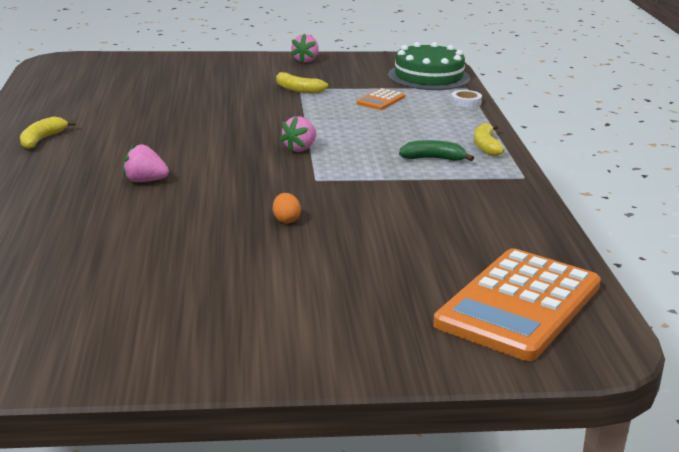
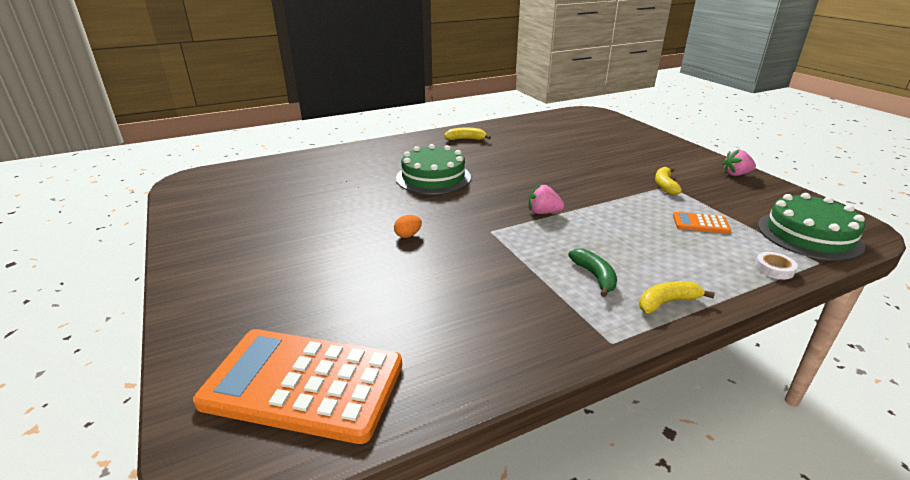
camera: 70 degrees right, 5 degrees up
pink strawberry [123,143,169,182] -> green cake [396,144,471,194]

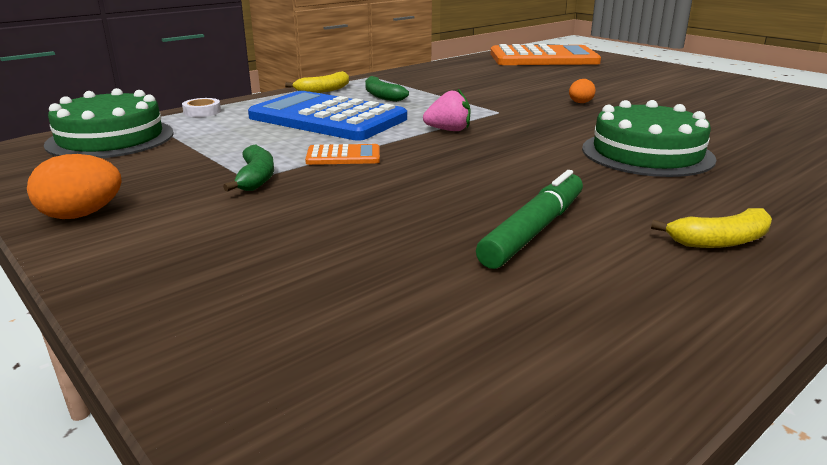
camera: 165 degrees right, 5 degrees down
yellow banana [655,167,682,195] -> green banana [223,145,274,192]
orange calculator [673,212,731,234] -> orange calculator moved to [305,144,380,165]
pink strawberry [722,149,756,176] -> orange egg [27,154,122,219]
none -> blue calculator [248,91,407,141]
none -> green marker [476,170,583,269]

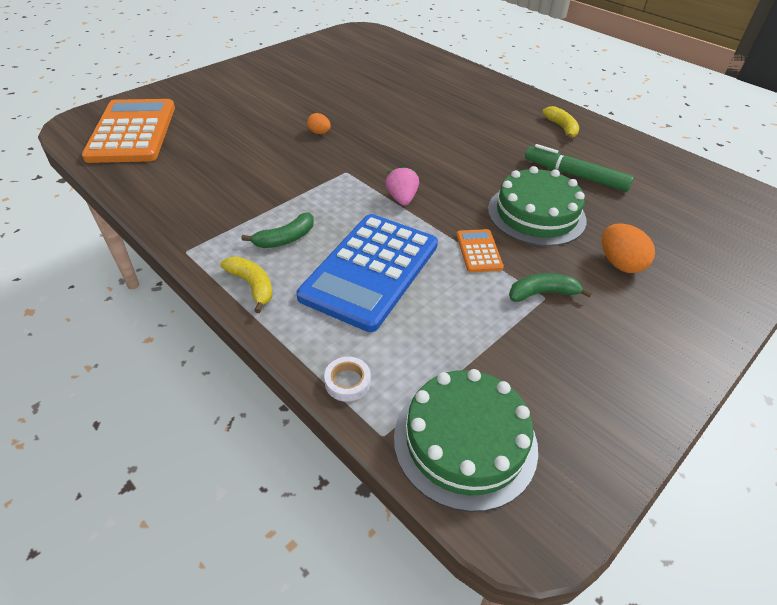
camera: 95 degrees left, 20 degrees up
orange egg [27,154,122,219] -> orange egg moved to [602,224,655,273]
green cake [582,100,716,177] -> green cake moved to [488,166,586,246]

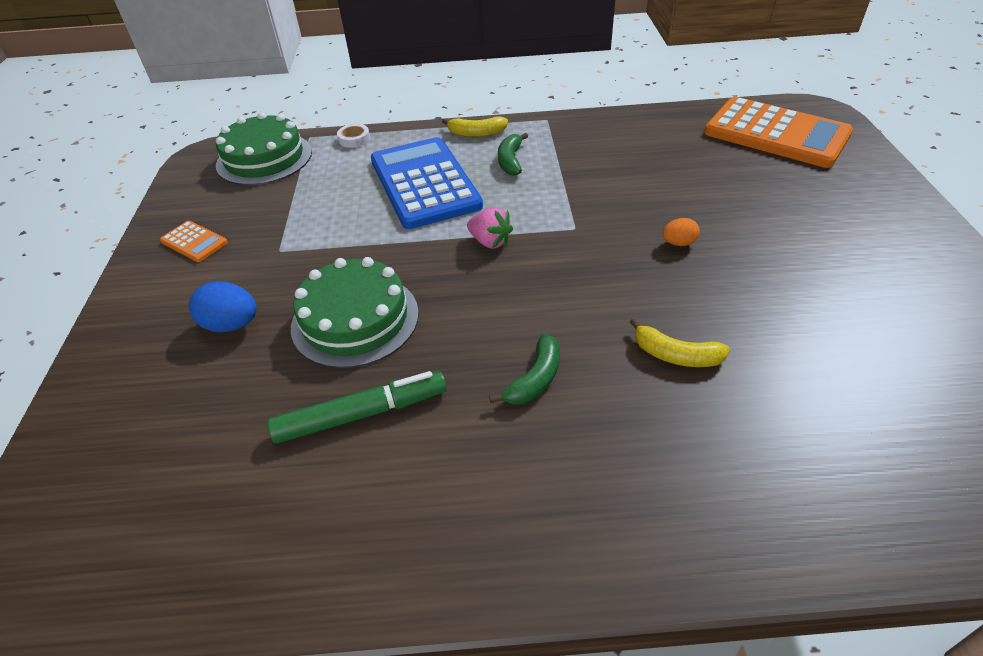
camera: 135 degrees right, 0 degrees up
orange calculator [456,229,504,272] -> orange calculator moved to [160,221,228,262]
green banana [509,273,592,302] -> green banana moved to [489,334,560,405]
yellow banana [542,106,579,140] -> yellow banana moved to [630,318,730,367]
orange egg [602,224,655,273] -> blue egg [189,282,257,332]

